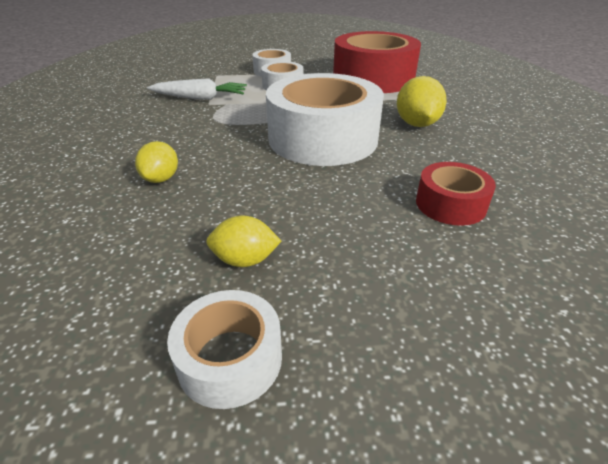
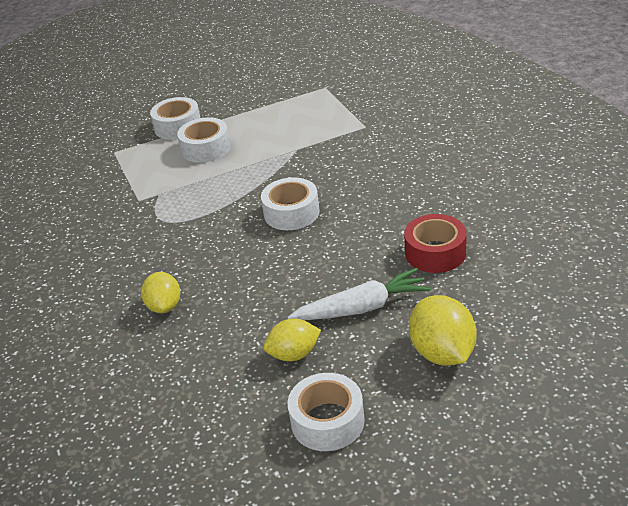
camera: 15 degrees left, 0 degrees up
white carrot [147,78,247,100] -> white carrot moved to [288,268,431,320]
white tape [266,73,384,166] -> white tape [261,177,319,230], size x0.49
red tape [333,31,421,93] -> none
yellow lemon [397,76,447,127] -> yellow lemon moved to [409,295,477,366]

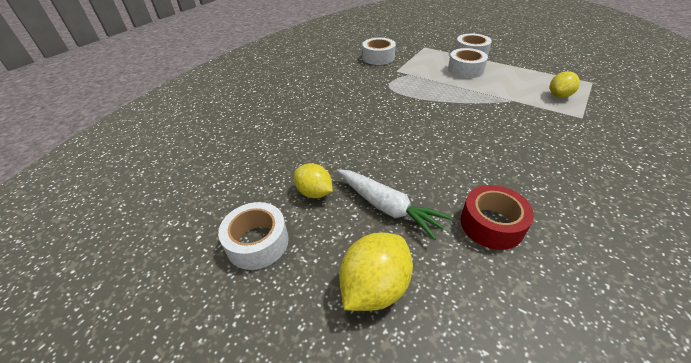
camera: 55 degrees right, 5 degrees up
yellow lemon [141,272,180,313] -> yellow lemon moved to [550,71,580,98]
white tape [261,177,319,230] -> white tape moved to [362,38,396,65]

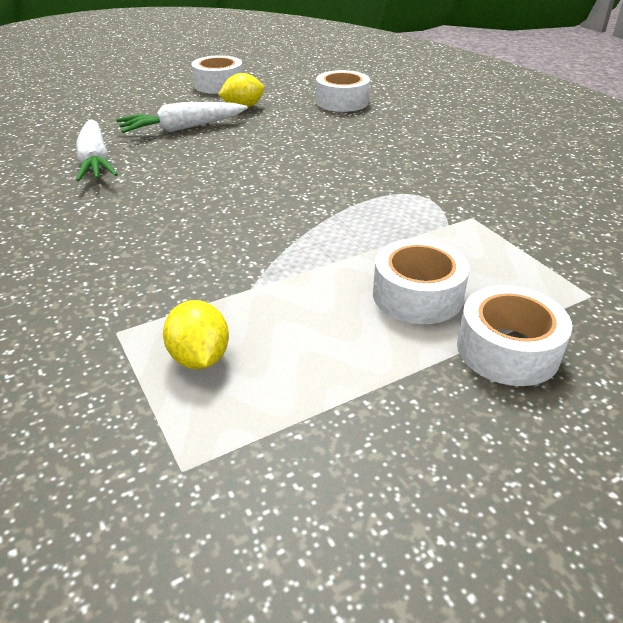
camera: 115 degrees right, 5 degrees down
yellow lemon [339,232,413,311] -> none
white tape [362,38,396,65] -> white tape moved to [316,70,370,112]
red tape [461,185,534,250] -> white carrot [76,119,118,181]

